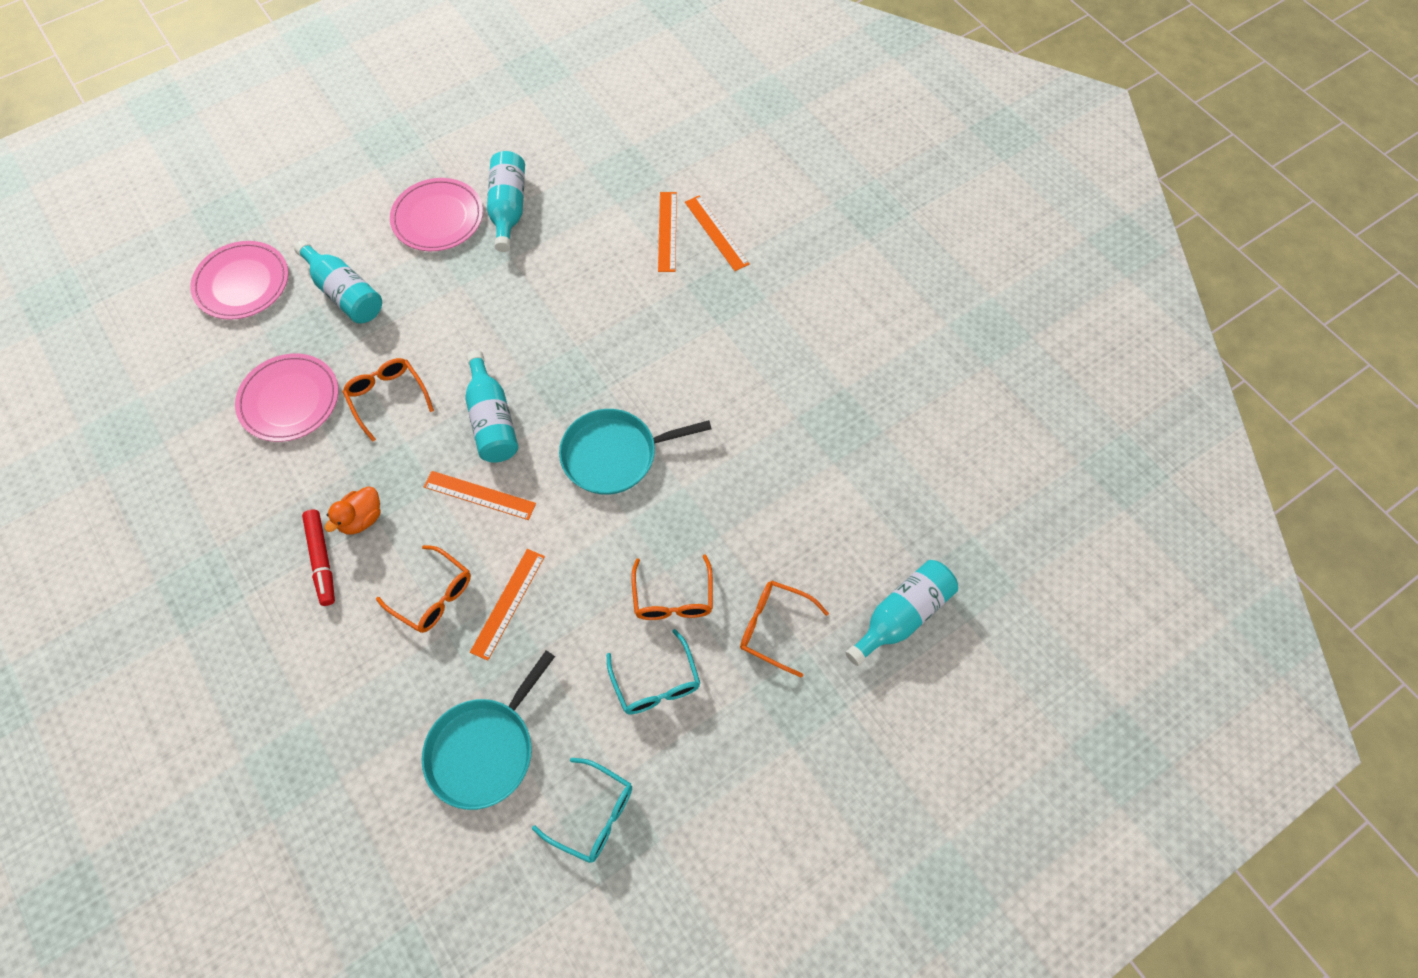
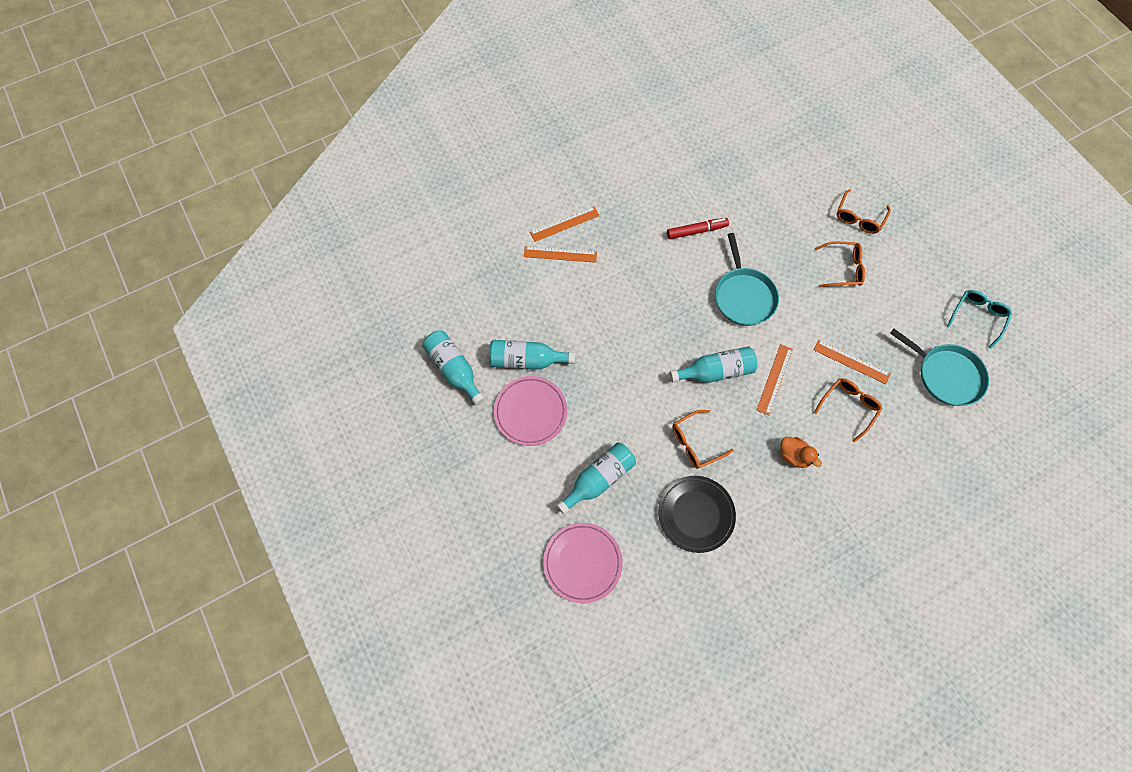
camera: 85 degrees left, 5 degrees up
pink plate [235,354,338,442] -> black plate [658,476,736,553]
red marker [302,510,335,606] -> red marker moved to [667,218,729,239]
turquoise glasses [607,629,700,715] -> none
turquoise bottle [846,560,958,666] -> turquoise bottle moved to [422,330,485,406]

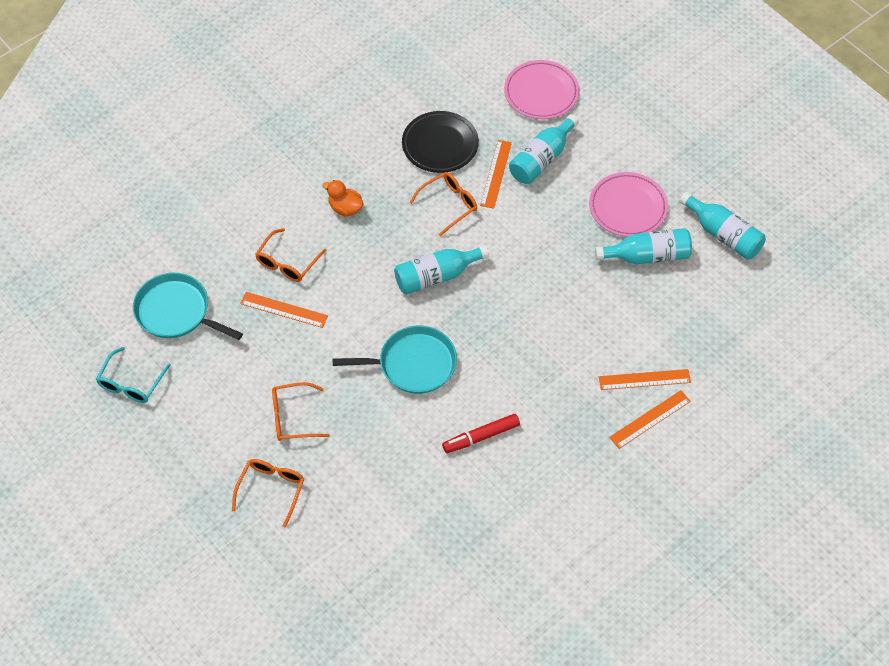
camera: 170 degrees right, 10 degrees down
turquoise pan [715,233,779,326] -> turquoise pan turned 105 degrees clockwise [333,326,457,394]
orange ruler [756,344,793,415] -> orange ruler moved to [480,140,512,209]

